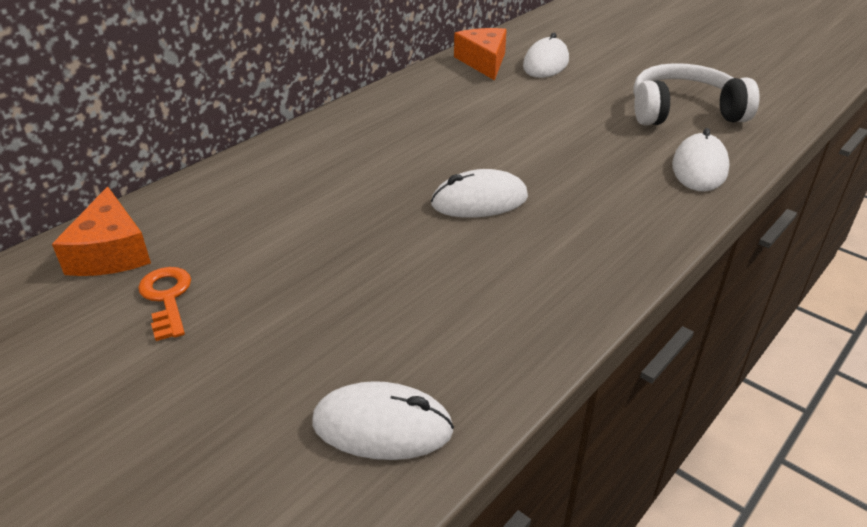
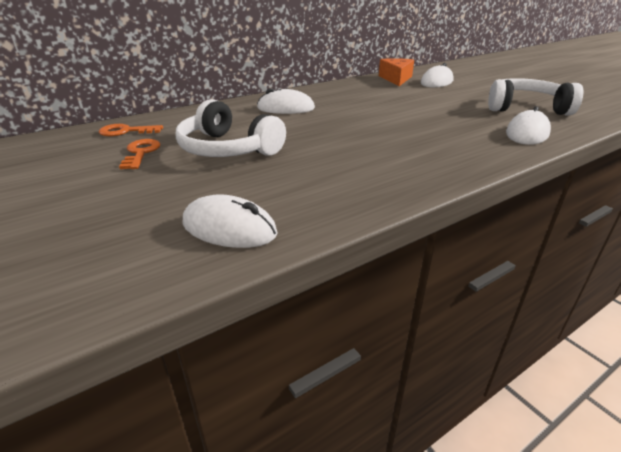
camera: 15 degrees right, 5 degrees down
orange cheese [52,187,151,276] -> orange key [99,124,163,136]
white mouse [431,169,528,218] -> white mouse moved to [257,88,315,114]
none -> white headphones [176,99,286,157]

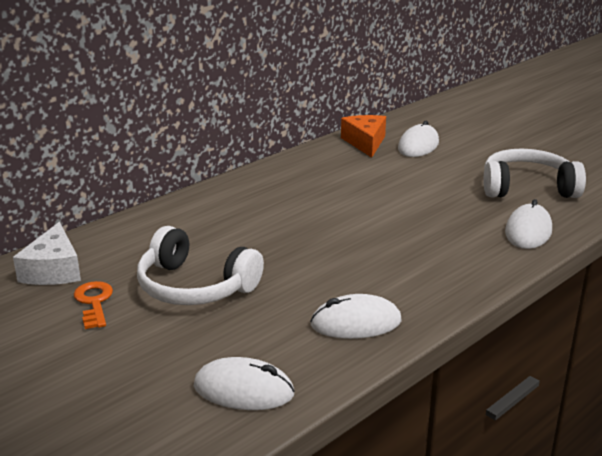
camera: 10 degrees left, 5 degrees down
orange key [99,124,163,136] -> white cheese [13,222,81,285]
white mouse [257,88,315,114] -> white mouse moved to [310,294,401,339]

